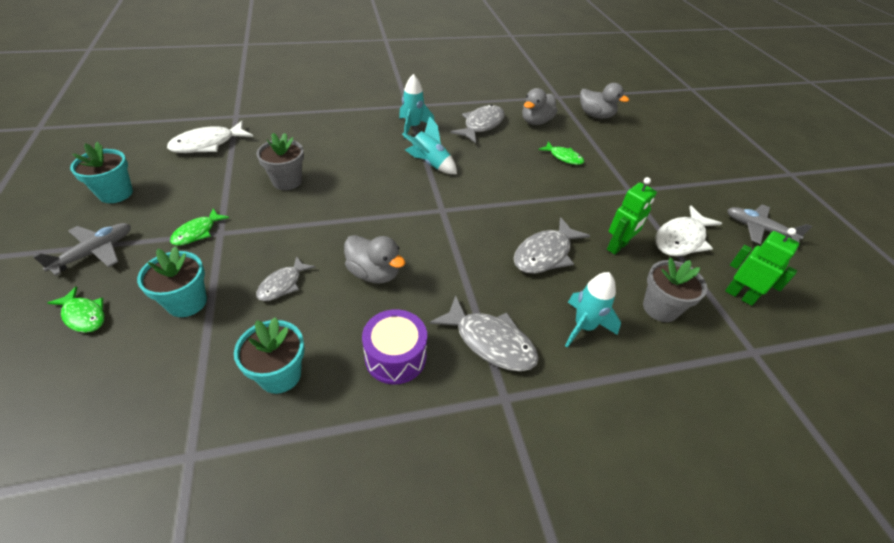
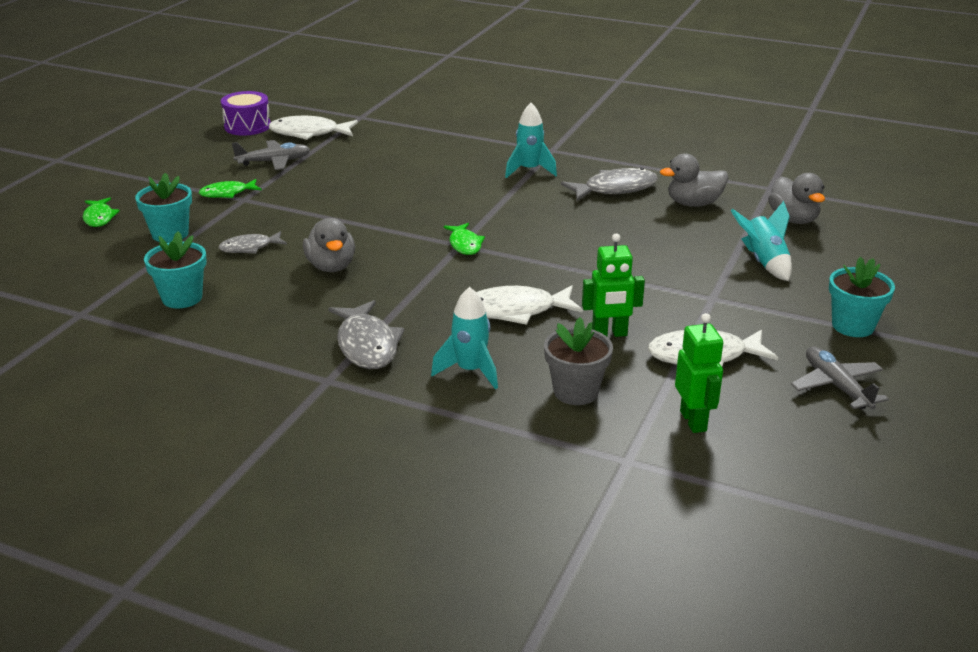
camera: 40 degrees right, 15 degrees down
grey plane [33,223,131,276] -> grey plane moved to [232,140,311,170]
turquoise flower pot [70,142,133,203] -> turquoise flower pot moved to [829,257,895,337]
grey flower pot [256,133,304,190] -> none
purple drum [362,309,427,384] -> purple drum moved to [221,91,271,135]
turquoise rocket [402,116,457,174] -> turquoise rocket moved to [730,201,792,281]
grey fish [514,217,590,274] -> white fish [476,285,583,325]
green fish [539,141,584,165] -> green fish moved to [444,223,485,255]

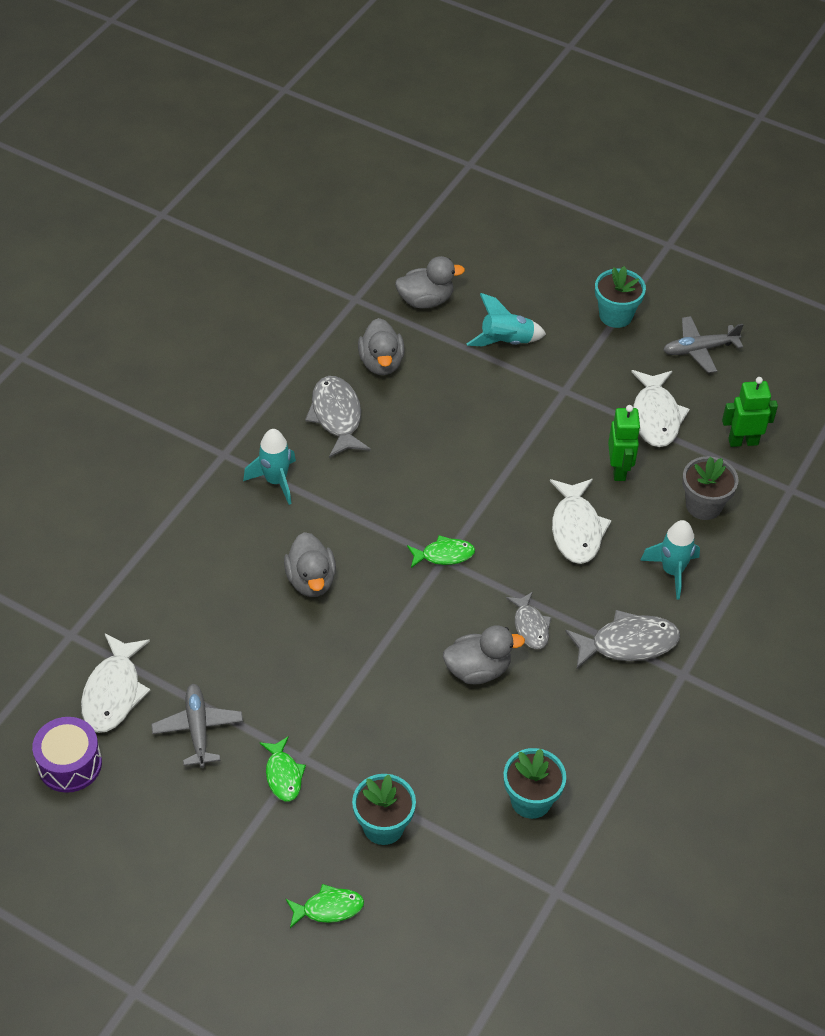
camera: 85 degrees left, 20 degrees up
grey fish [219,231,287,254] -> grey fish moved to [506,592,551,649]
none -> grey duck [284,532,336,597]

